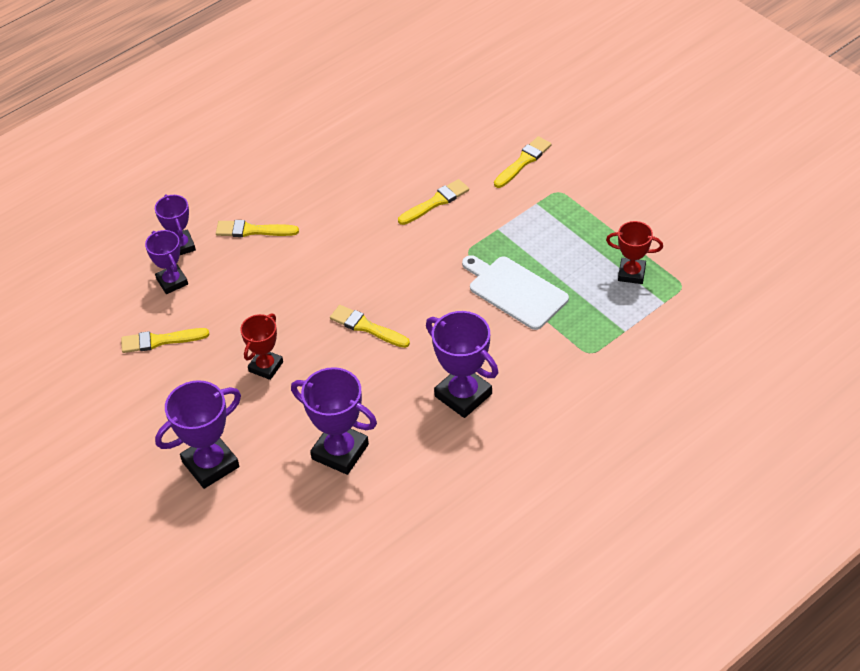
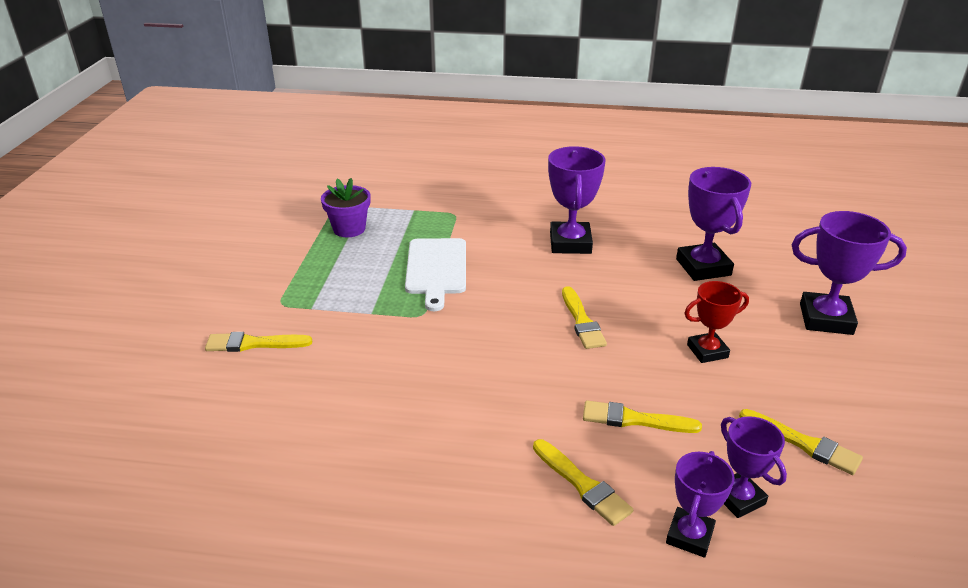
camera: 135 degrees left, 15 degrees down
purple trophy [145,230,188,294] -> purple trophy turned 45 degrees counterclockwise [721,416,787,518]
yellow brush [398,179,469,225] -> yellow brush moved to [583,401,702,433]
red trophy [606,221,663,284] -> purple flower pot [321,178,370,237]

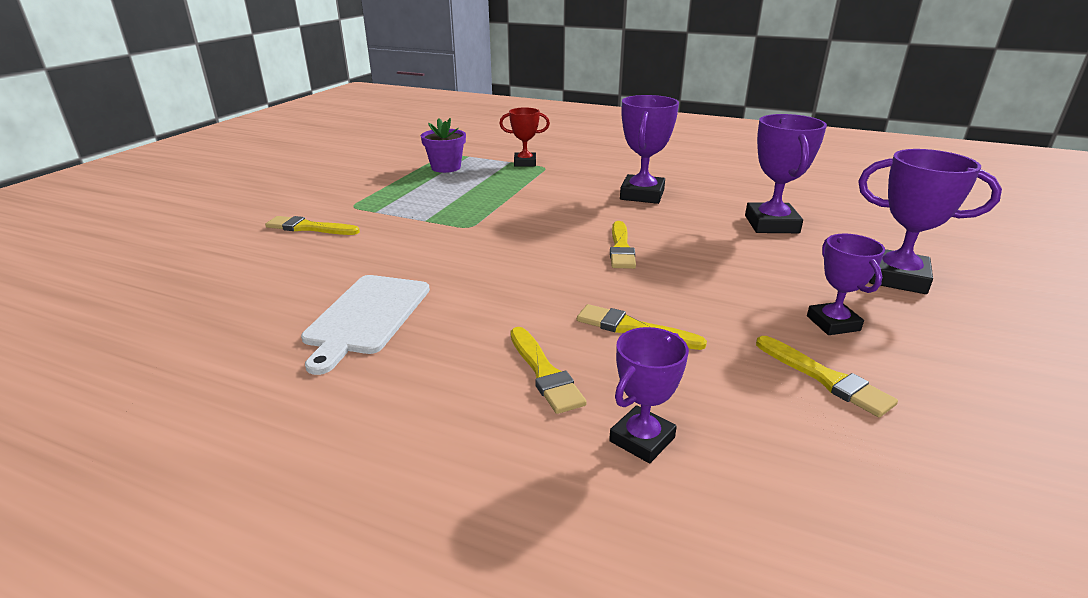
camera: 15 degrees right, 5 degrees down
white cutting board [405,238,466,311] -> white cutting board moved to [301,275,430,375]
red trophy [685,281,749,363] -> red trophy moved to [499,108,550,167]
purple trophy [721,416,787,518] -> purple trophy moved to [807,234,885,335]

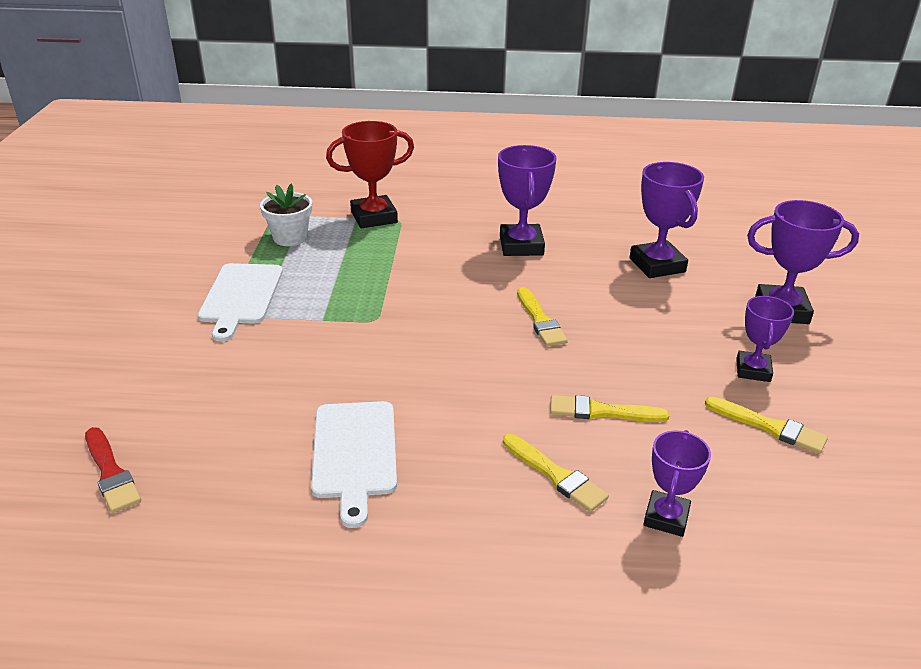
camera: 20 degrees left, 5 degrees up
yellow brush [265,216,360,235] -> none
purple flower pot [421,118,466,173] -> white flower pot [260,183,312,246]
red trophy [499,108,550,167] -> red trophy [326,121,414,228], size x1.57
purple trophy [807,234,885,335] -> purple trophy turned 45 degrees clockwise [736,296,794,382]
none -> red brush [85,427,141,513]
none -> white cutting board [198,263,283,342]

